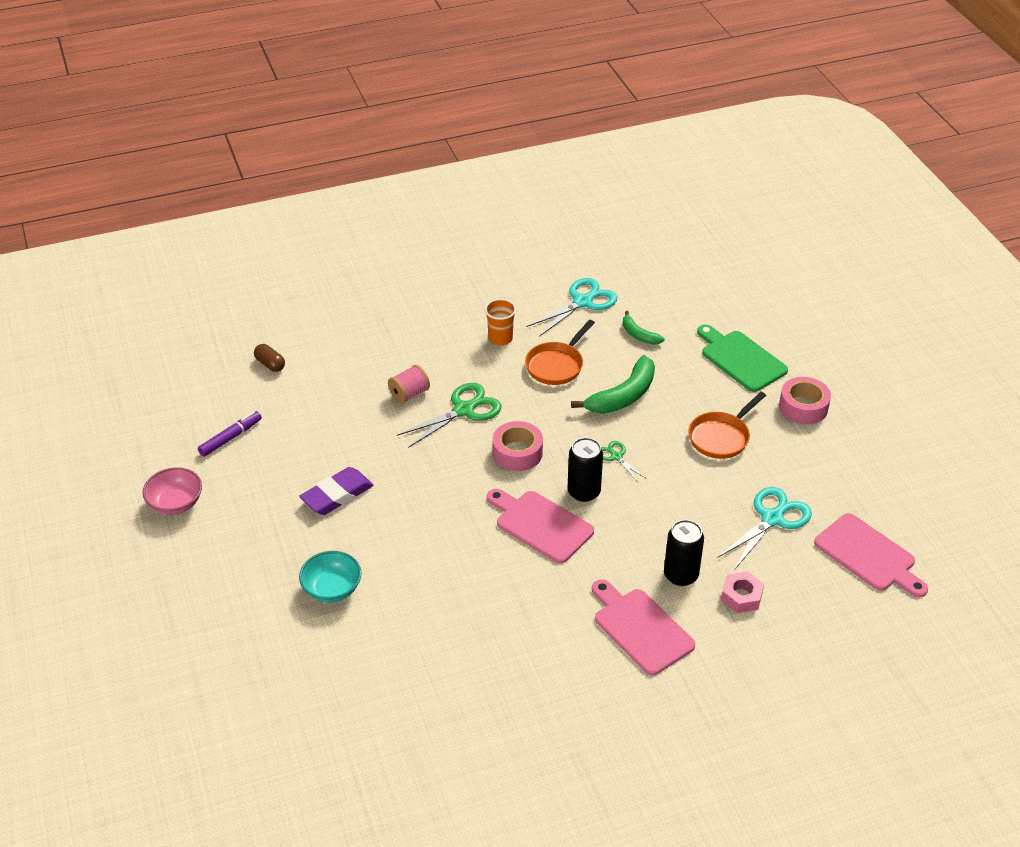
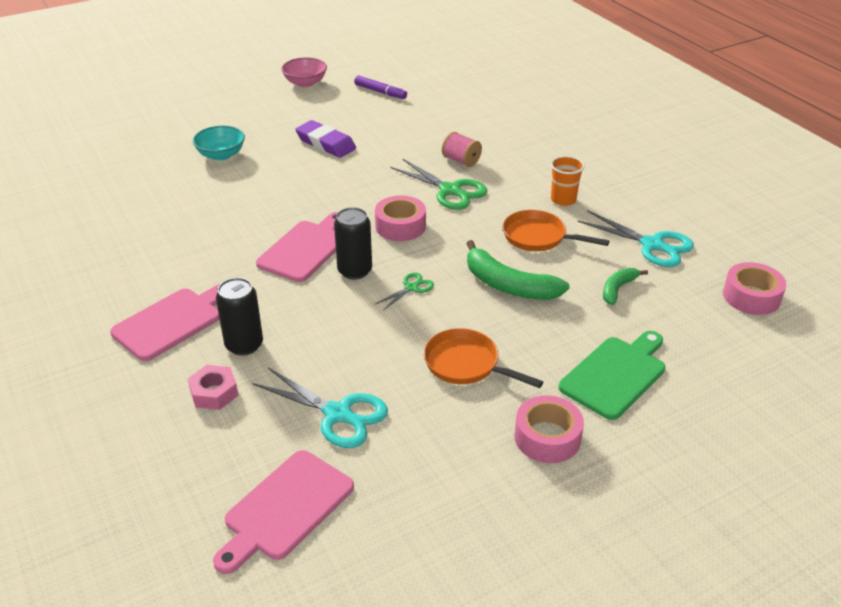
camera: 80 degrees right, 5 degrees down
brown capsule [254,344,285,372] -> none
none -> pink tape [723,262,786,315]

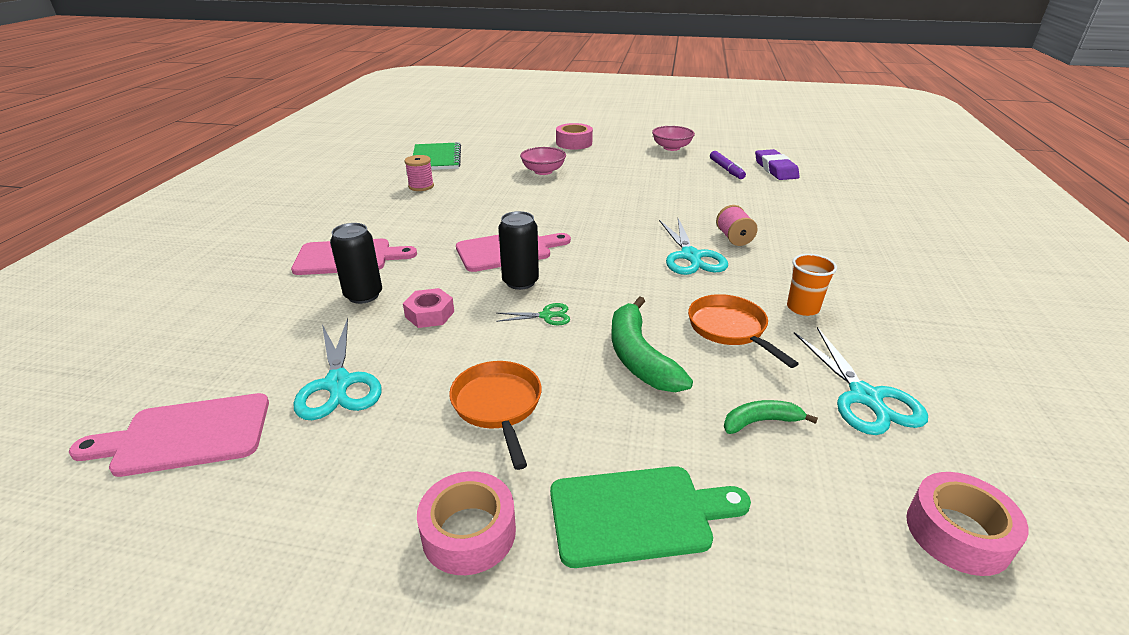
camera: 40 degrees right, 5 degrees down
pink nut [188,365,238,410] -> pink nut moved to [403,288,454,328]
turquoise bowl [193,126,245,161] -> pink bowl [520,147,566,175]
purple eraser [295,120,356,158] -> purple eraser moved to [755,149,800,180]
pink tape [375,196,426,241] -> pink tape moved to [556,123,593,150]
green scissors [390,159,488,210] -> turquoise scissors [659,218,728,275]
none -> pink spool [405,155,434,191]
none -> green notebook [413,142,461,170]

